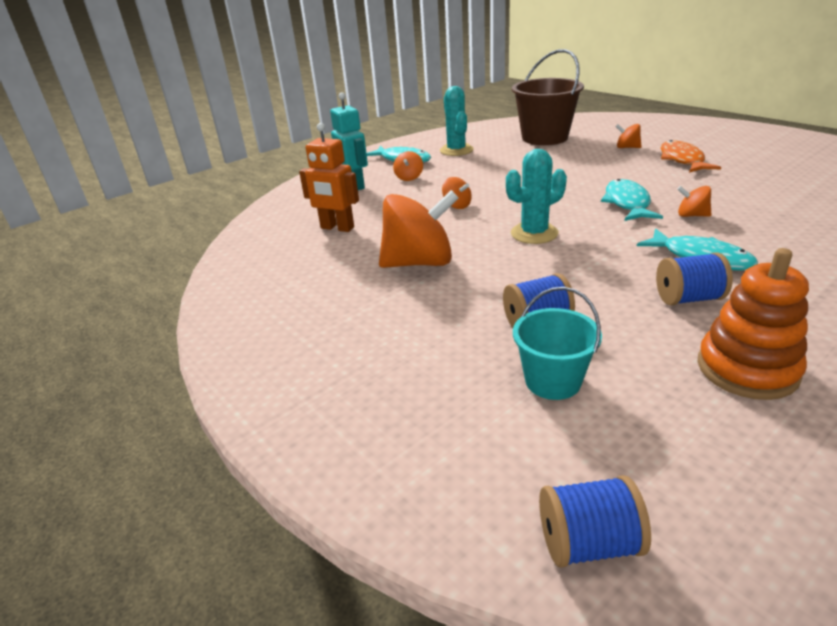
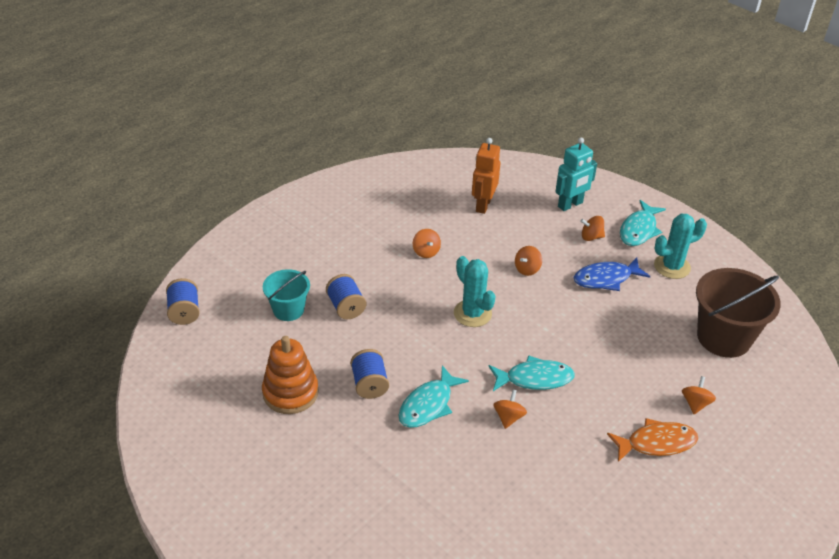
camera: 80 degrees right, 10 degrees up
orange spinning top [379,190,459,268] -> orange spinning top [413,229,441,258], size x0.45
none -> blue fish [574,257,650,291]

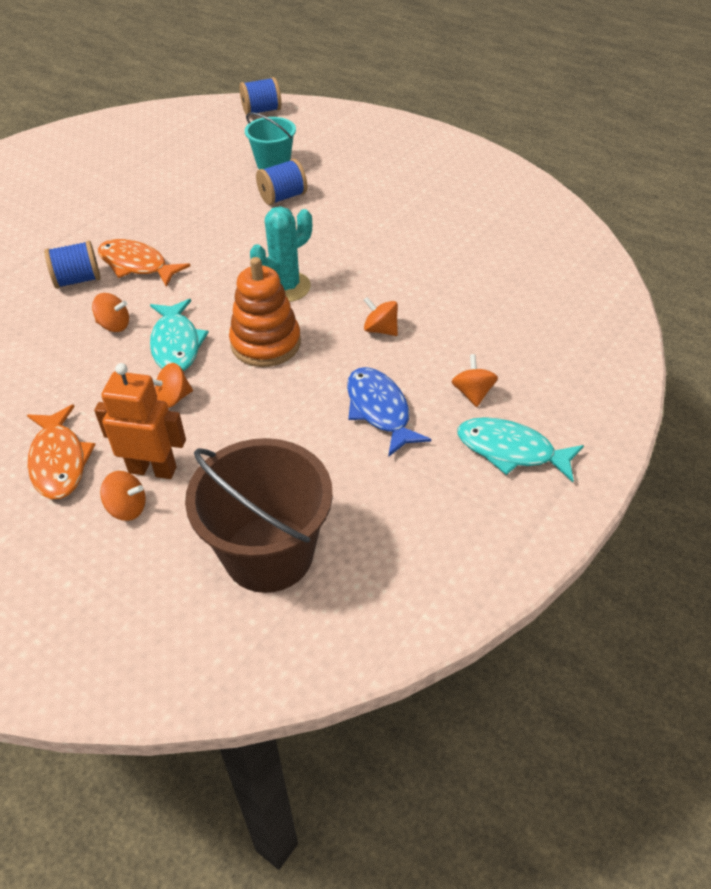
camera: 85 degrees right, 5 degrees up
orange stacking toy [262,336,319,414] -> orange stacking toy moved to [229,257,301,367]
blue spool [350,349,389,399] -> blue spool moved to [44,240,101,289]
turquoise fish [398,365,469,428] -> orange fish [98,239,191,287]
orange spinning top [413,229,441,258] -> orange spinning top moved to [153,363,193,408]
orange robot [472,138,501,214] -> orange robot moved to [94,363,186,479]
turquoise robot [555,137,597,211] -> none
turquoise cactus [654,214,707,279] -> none

